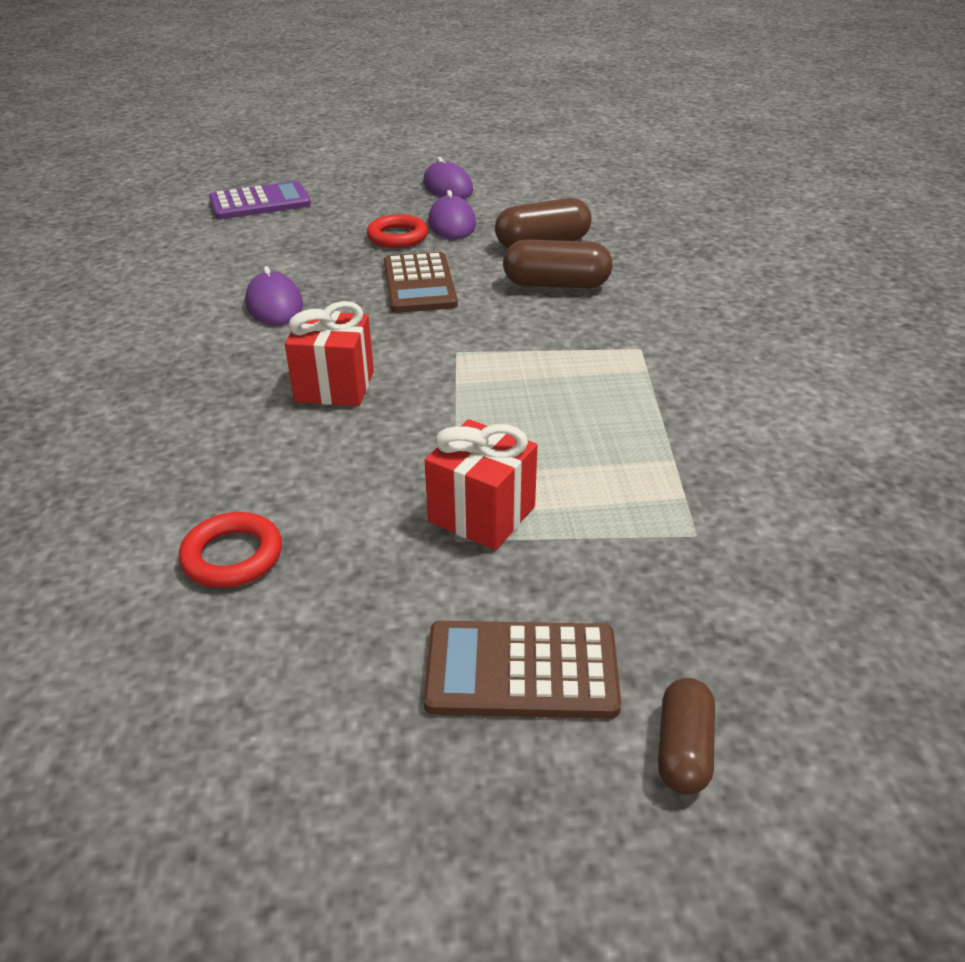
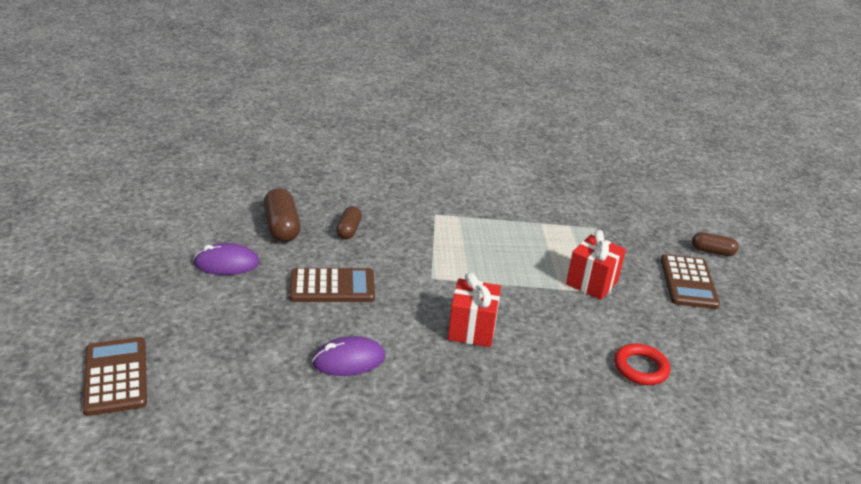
camera: 90 degrees left, 5 degrees down
purple calculator [209,181,311,219] -> brown calculator [82,337,147,416]
red ring [367,214,428,248] -> none
purple mouse [423,157,473,199] -> none
brown capsule [503,239,613,288] -> brown capsule [336,206,362,239], size x0.63

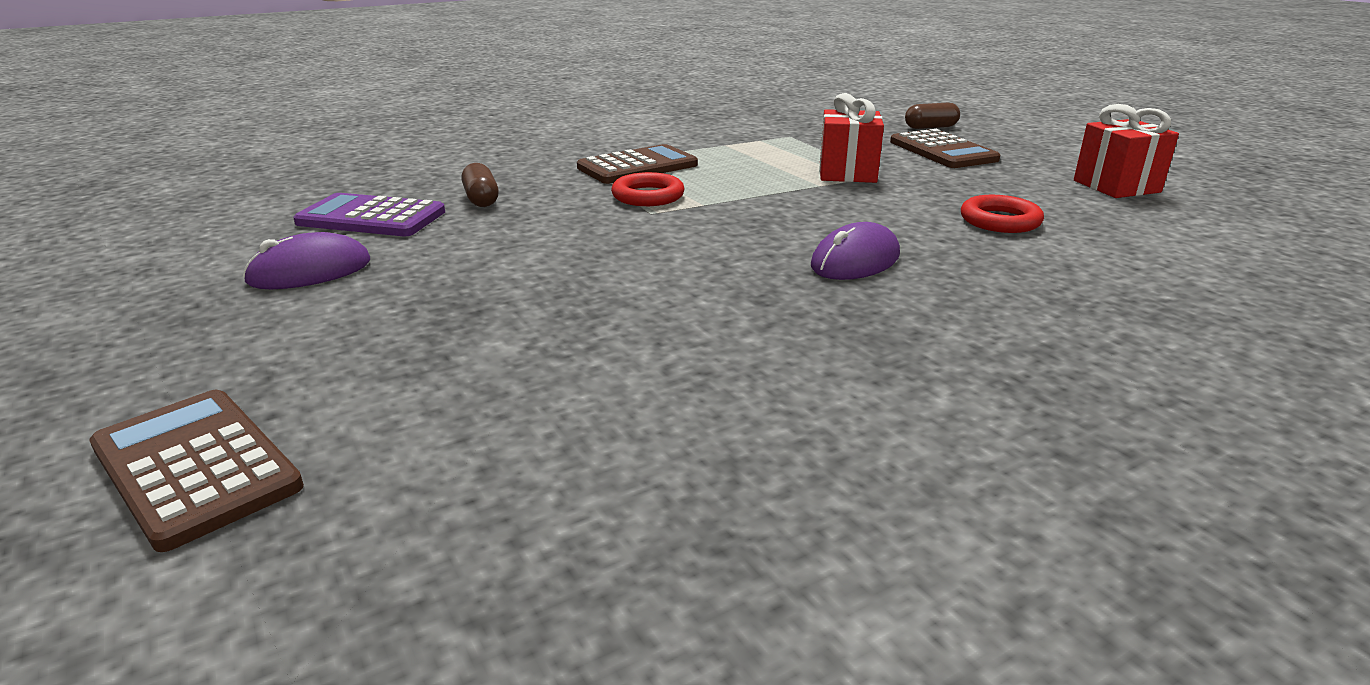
camera: 25 degrees left, 5 degrees down
brown capsule [263,188,301,242] -> purple calculator [293,193,445,236]
brown calculator [289,268,375,302] -> brown calculator moved to [577,144,698,184]
purple mouse [312,336,385,376] -> purple mouse moved to [811,222,900,280]
red gift [448,272,501,347] -> red gift moved to [1074,104,1179,198]
none -> red ring [611,172,684,206]

